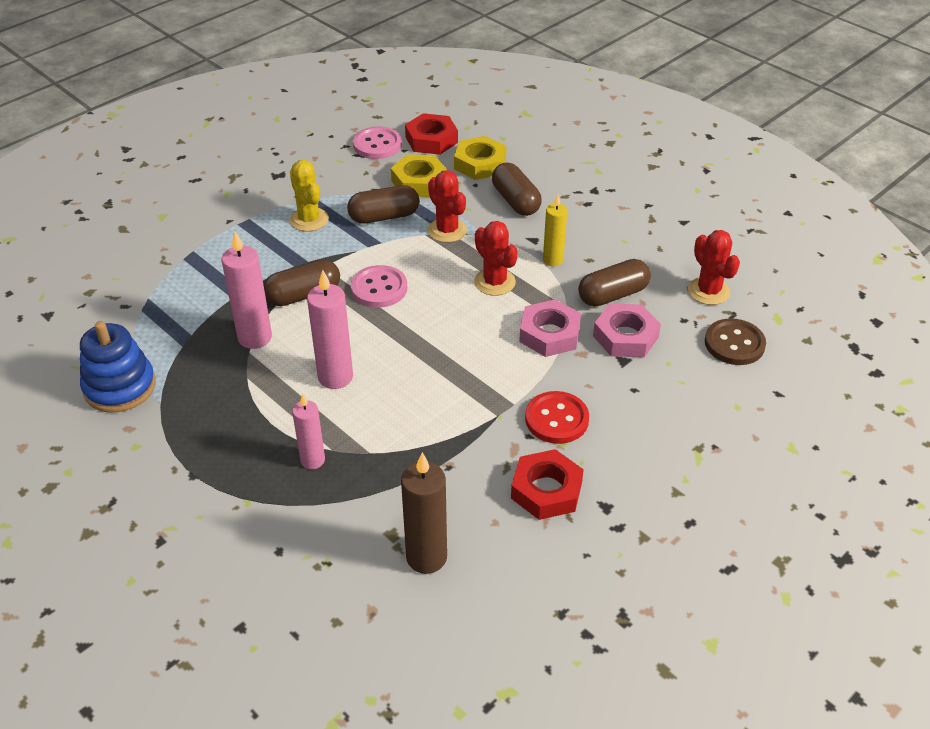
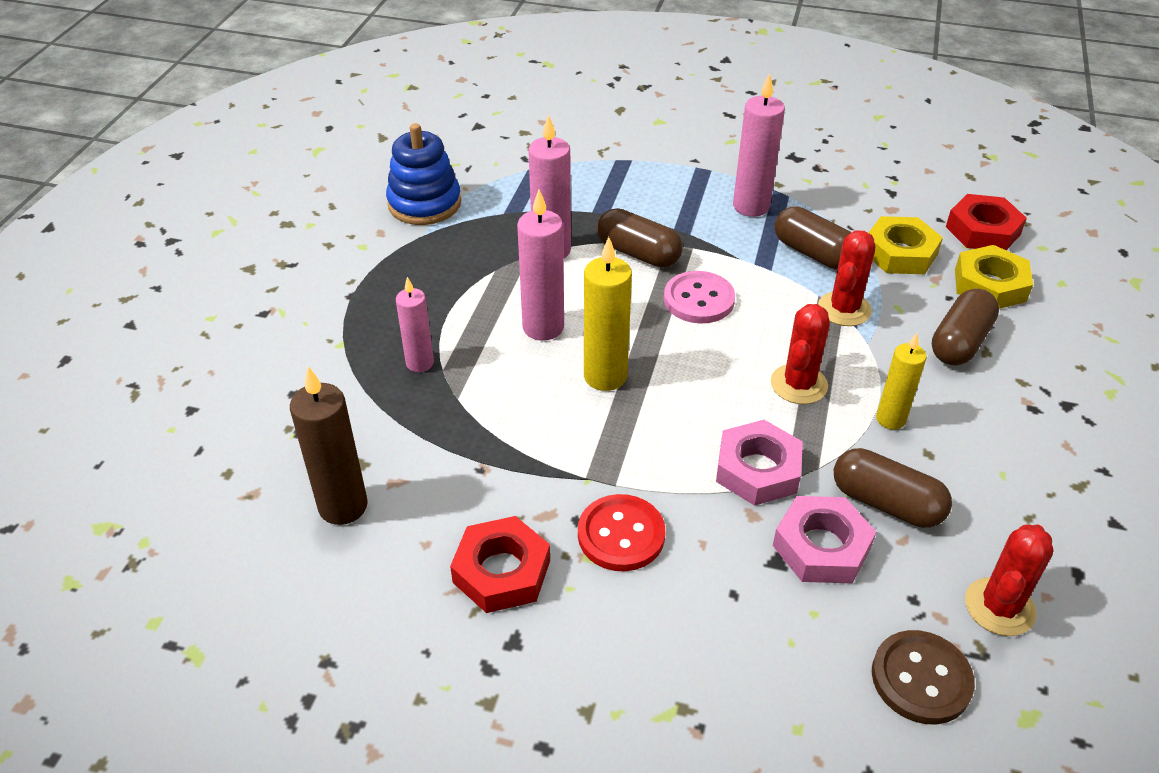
camera: 60 degrees right, 0 degrees up
yellow cactus [290,160,329,232] -> pink candle [733,73,785,217]
pink button [353,126,402,159] -> none
none -> yellow candle [584,237,632,391]

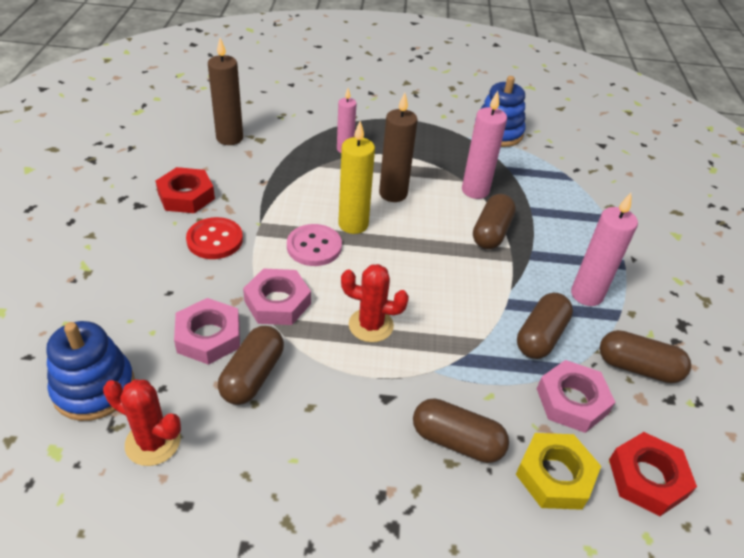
camera: 75 degrees right, 0 degrees up
pink candle [517,189,564,341] -> brown candle [379,92,417,202]
pink button [664,271,735,324] -> pink button moved to [287,224,342,266]
red cactus [818,230,875,326] -> none
yellow nut [869,216,943,274] -> pink nut [537,360,615,433]
brown button [872,630,975,724] -> blue stacking toy [46,321,134,421]
yellow candle [876,333,927,430] -> none
none -> brown capsule [600,330,691,383]

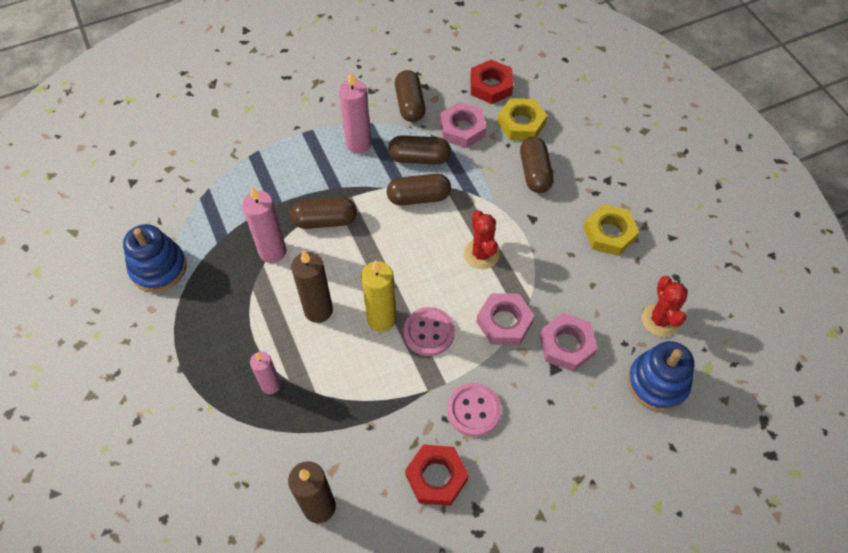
camera: 115 degrees left, 15 degrees up
red button [186,217,243,259] -> pink button [447,383,501,437]
brown capsule [218,326,284,405] -> brown capsule moved to [387,174,451,205]
none -> yellow nut [583,204,639,256]

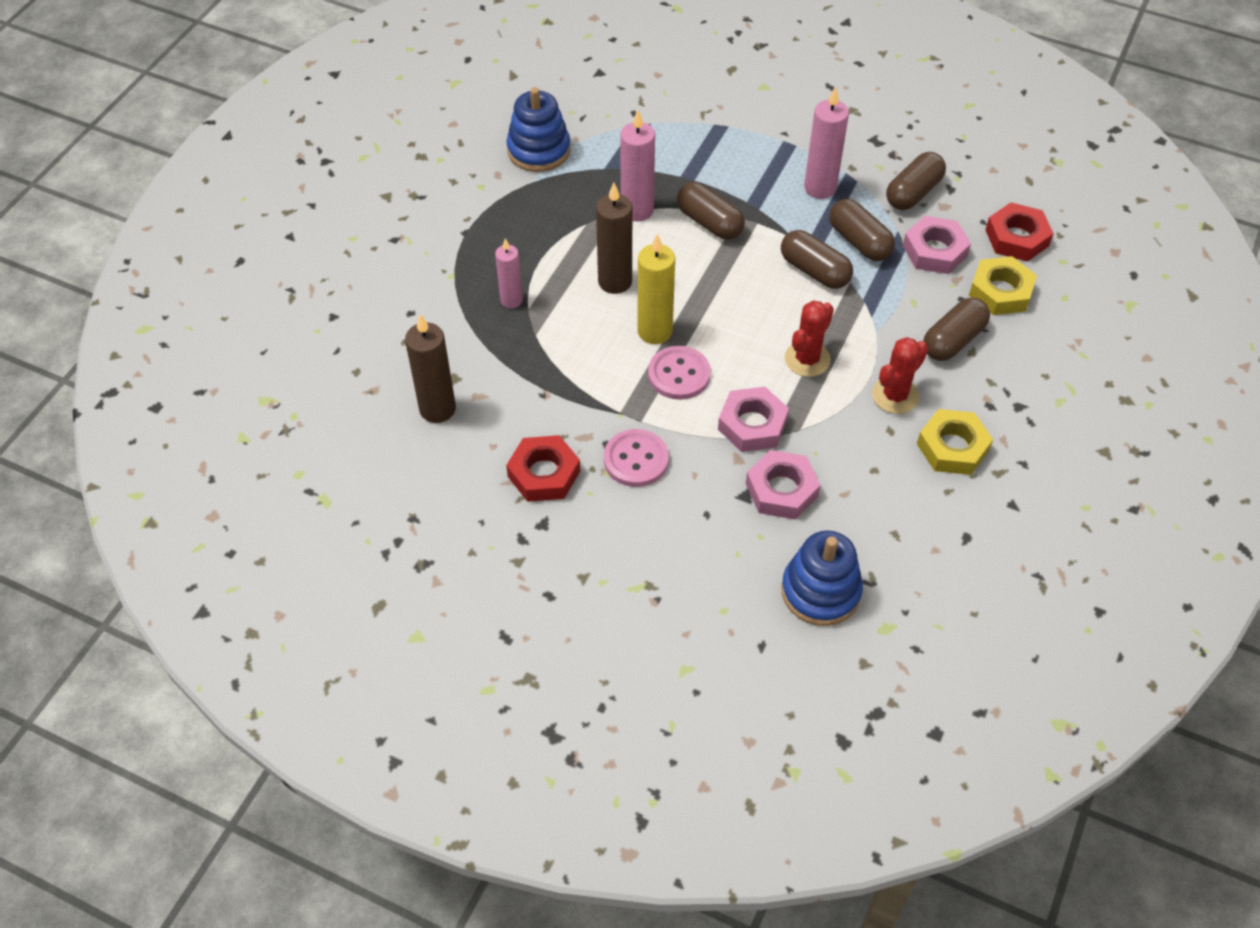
camera: 50 degrees right, 5 degrees down
red cactus [642,276,688,337] -> red cactus moved to [872,337,928,414]

